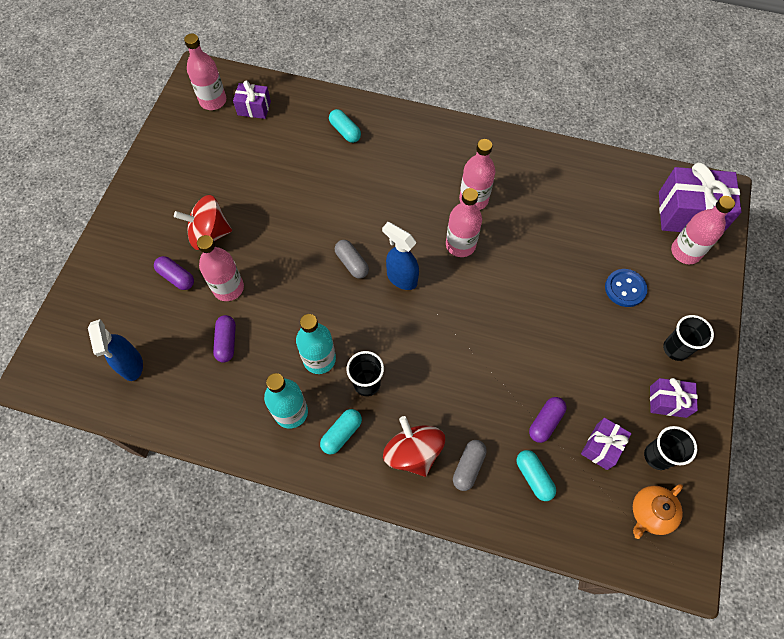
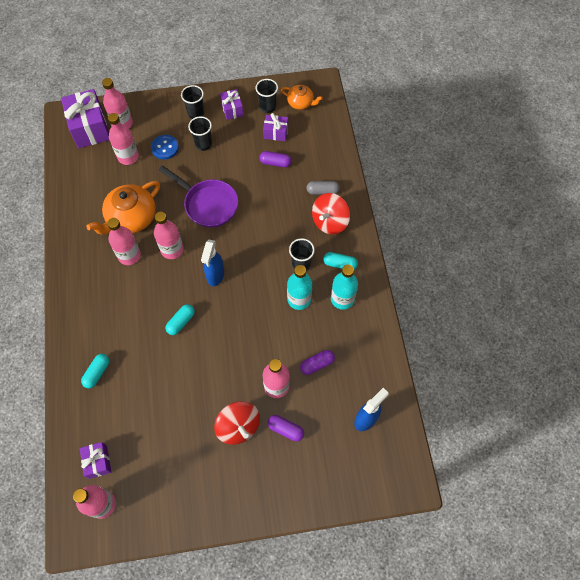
camera: 115 degrees left, 0 degrees up
purple capsule [154,256,194,290] -> purple capsule turned 75 degrees counterclockwise [268,415,304,441]
grey capsule [335,240,369,279] -> none
turquoise capsule [516,450,556,501] -> turquoise capsule moved to [165,304,195,335]
none -> orange teapot [86,181,160,235]
none -> pink bottle [108,113,139,165]
none -> purple pan [159,165,238,228]
none -> black cup [188,116,212,151]

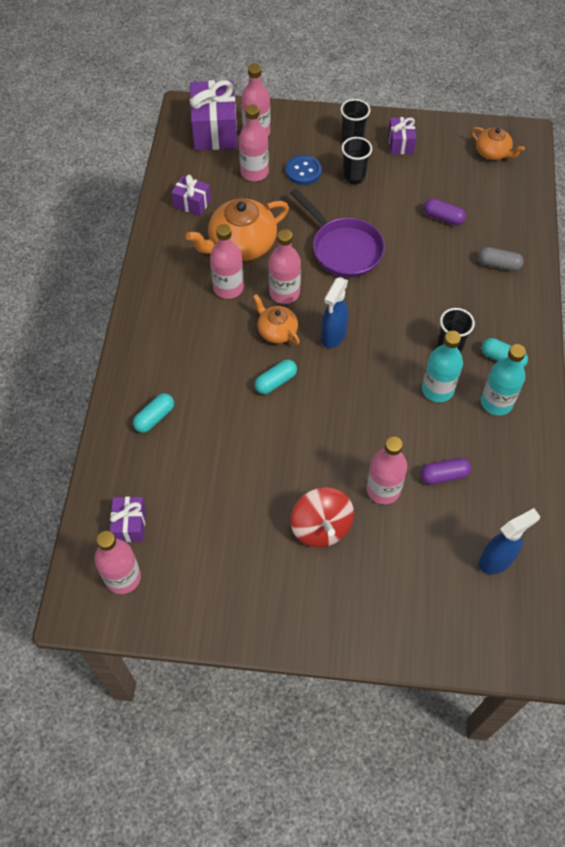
camera: 15 degrees right, 5 degrees down
black cup [255,79,278,113] -> none
purple gift [263,113,288,141] -> purple gift moved to [171,175,211,216]
purple capsule [268,415,304,441] -> none
red spinning top [312,193,350,234] -> none
none -> orange teapot [253,294,300,345]

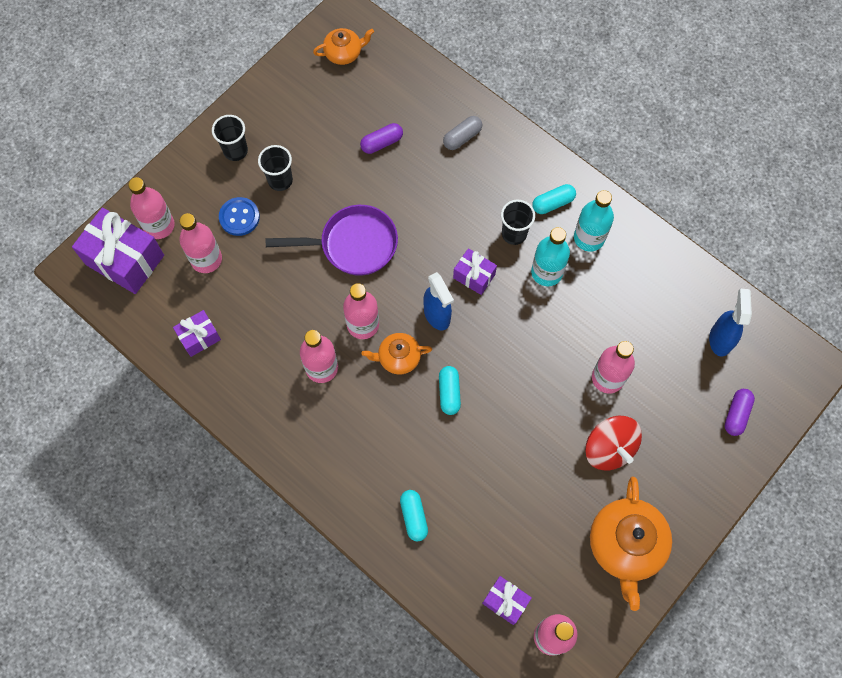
camera: 55 degrees left, 10 degrees up
orange teapot [186,199,289,261] -> orange teapot moved to [590,477,672,611]
red spinning top [291,487,354,547] -> red spinning top turned 45 degrees clockwise [585,416,642,470]
purple gift [388,117,416,154] -> purple gift moved to [453,248,497,295]
purple capsule [420,458,471,484] -> purple capsule moved to [725,389,755,436]

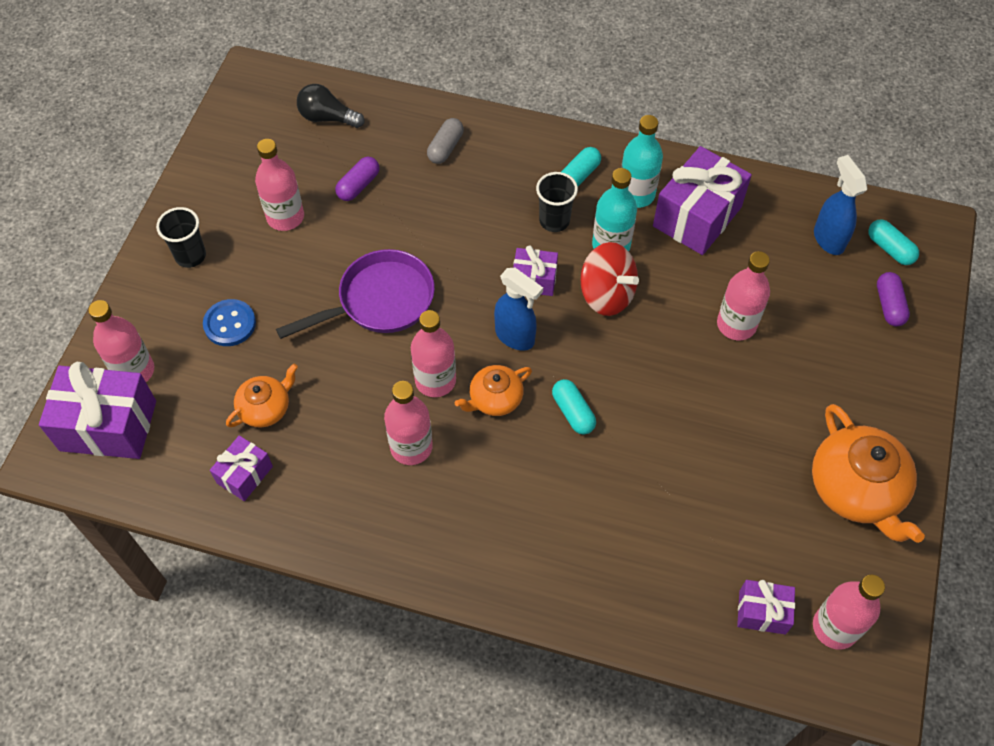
camera: 25 degrees left, 10 degrees down
pink bottle [179,213,222,273] -> pink bottle moved to [255,139,304,231]
black cup [258,145,293,191] -> none
orange teapot [313,28,374,65] -> orange teapot moved to [226,364,298,428]
turquoise capsule [400,490,428,542] -> turquoise capsule moved to [868,219,919,265]
red spinning top [585,416,642,470] -> red spinning top moved to [581,242,639,316]
none -> black light bulb [297,84,364,128]
none -> purple gift [653,146,752,255]

